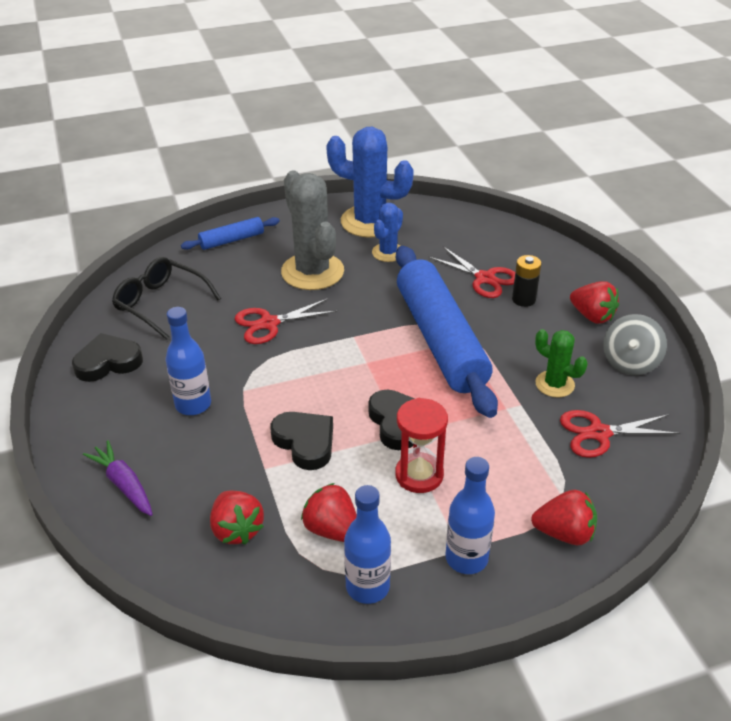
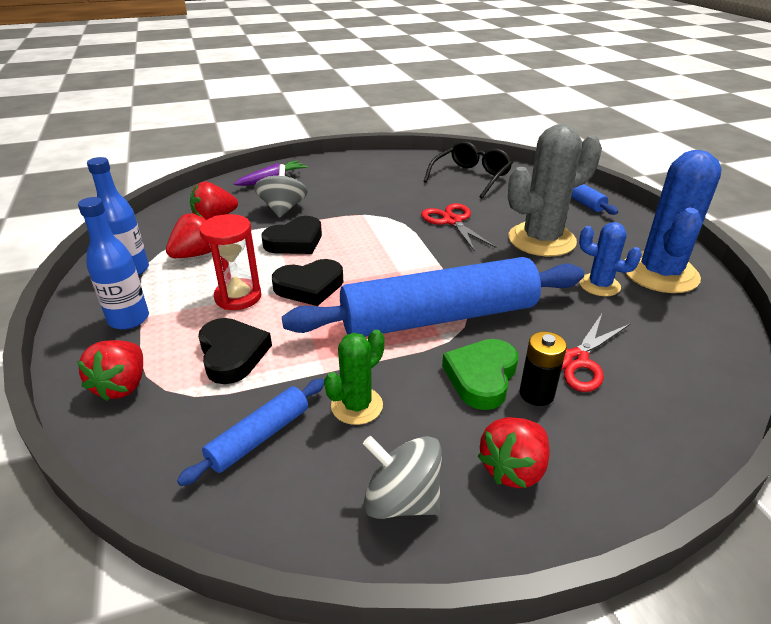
camera: 90 degrees right, 5 degrees down
black heart [72,333,143,382] -> black heart moved to [198,318,272,384]
blue bottle [166,307,211,415] -> none
red scissors [560,410,680,458] -> blue rolling pin [177,378,324,486]
none -> grey spinning top [254,164,308,218]
none -> green heart [442,339,518,410]

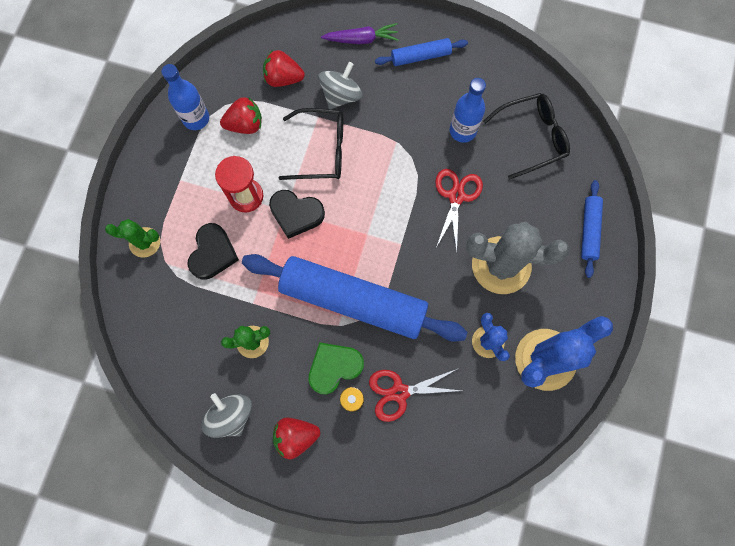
camera: 35 degrees right, 40 degrees up
red strawberry [77,340,143,401] -> green cactus [105,219,160,258]
blue bottle [78,197,149,330] -> blue bottle moved to [450,78,486,143]
blue rolling pin [177,378,324,486] -> blue rolling pin moved to [375,38,468,66]
black heart [262,216,322,254] -> black glasses [278,108,343,180]

